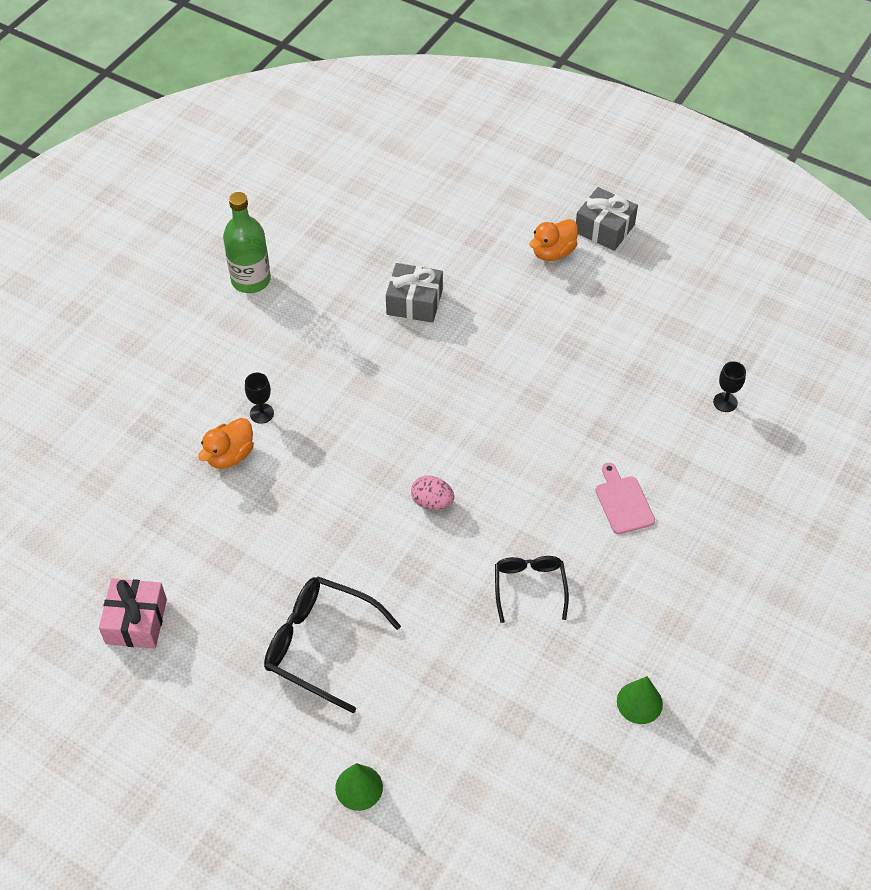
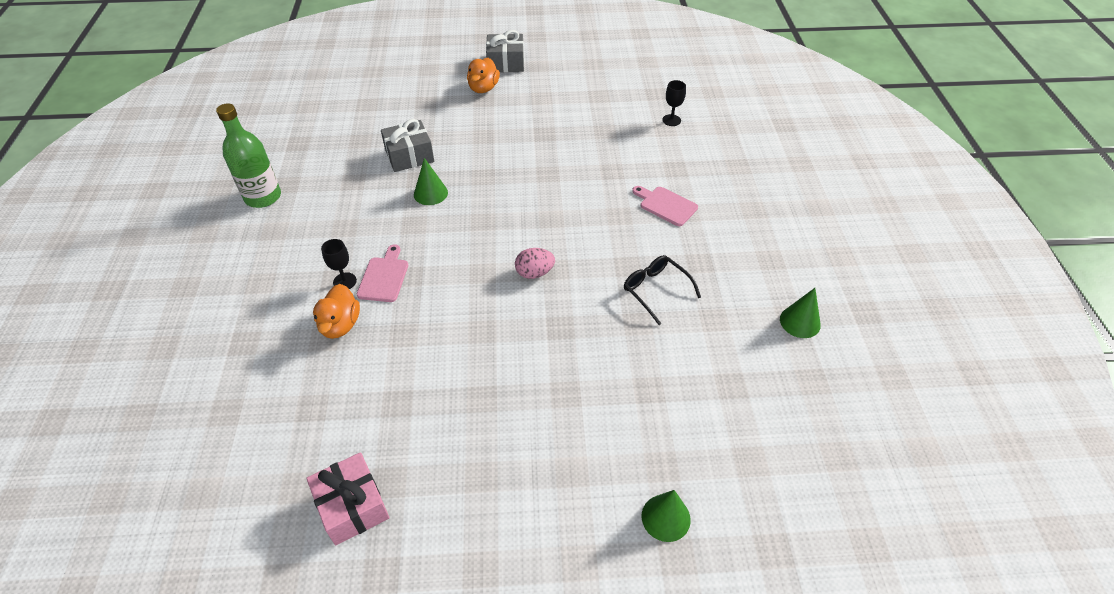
camera: 35 degrees left, 5 degrees down
black glasses [264,576,401,713] -> none
none -> pink cutting board [357,244,408,302]
none -> green cone [414,158,448,205]

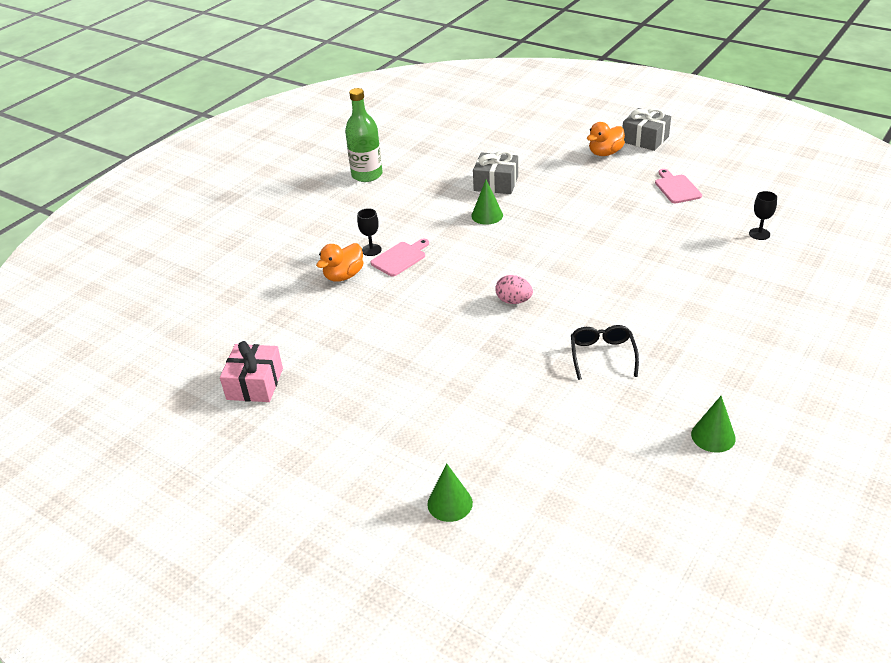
camera: 40 degrees right, 10 degrees down
pink cutting board [632,186,698,226] -> pink cutting board moved to [655,169,702,203]

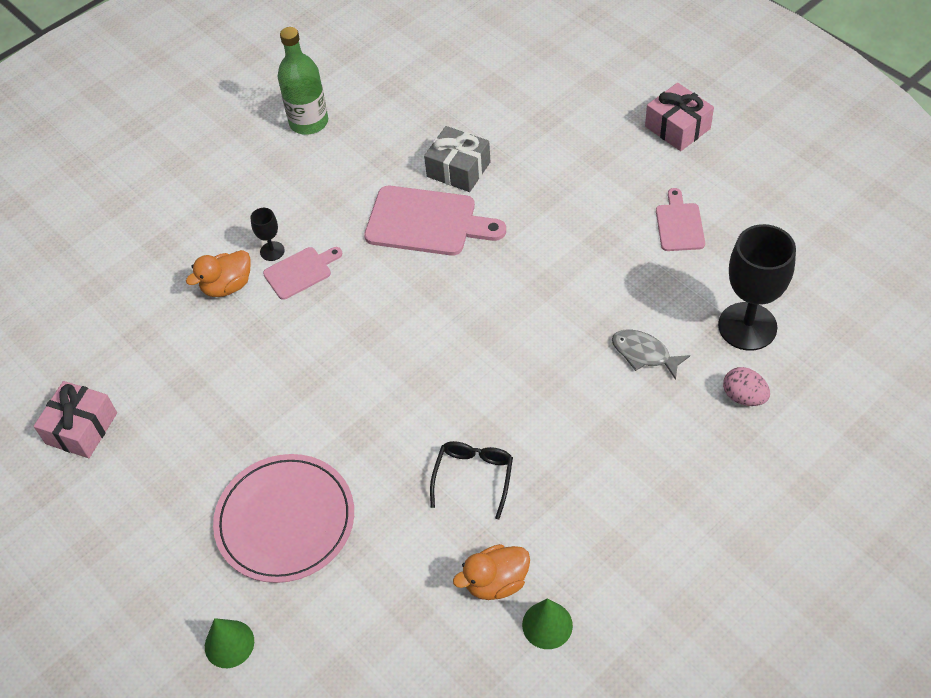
camera: 15 degrees right, 15 degrees up
green cone [471,180,503,225] -> pink cutting board [364,186,506,256]
pink egg [495,275,533,304] -> pink egg moved to [723,367,770,406]
orange duck [587,122,625,156] -> orange duck moved to [453,544,530,600]
grey gift [622,108,671,151] -> pink gift [645,83,714,151]
black goblet [749,191,777,240] -> black goblet [718,224,796,350], size x2.20
none -> pink plate [213,454,354,583]
none -> grey fish [612,330,690,380]

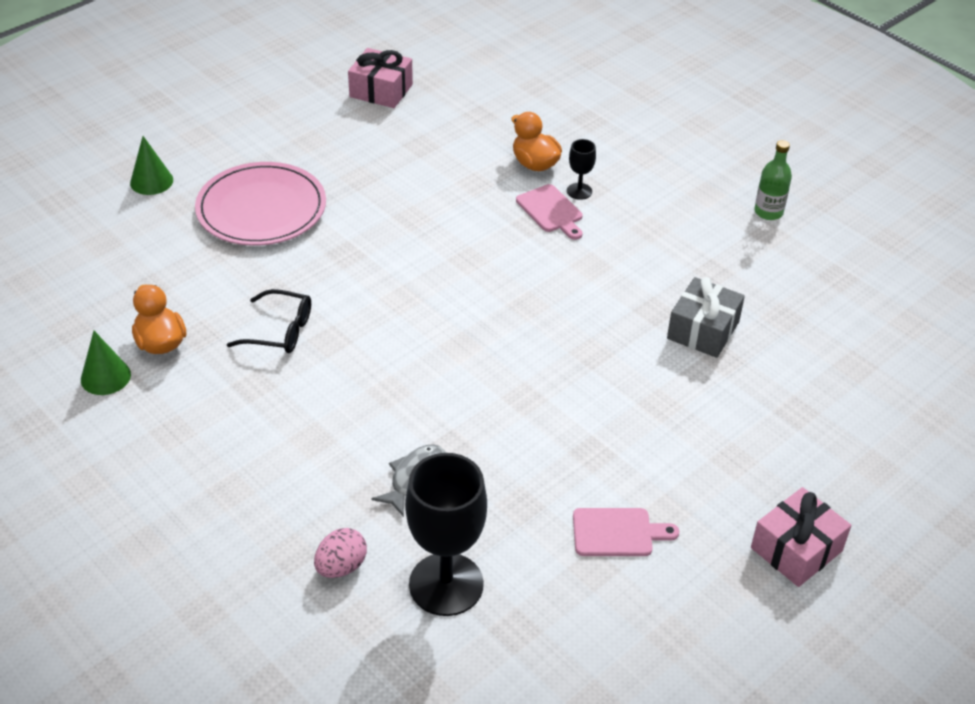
camera: 85 degrees right, 10 degrees down
green bottle [278,27,328,135] -> green bottle [754,140,792,220], size x0.64
pink cutting board [364,186,506,256] -> none

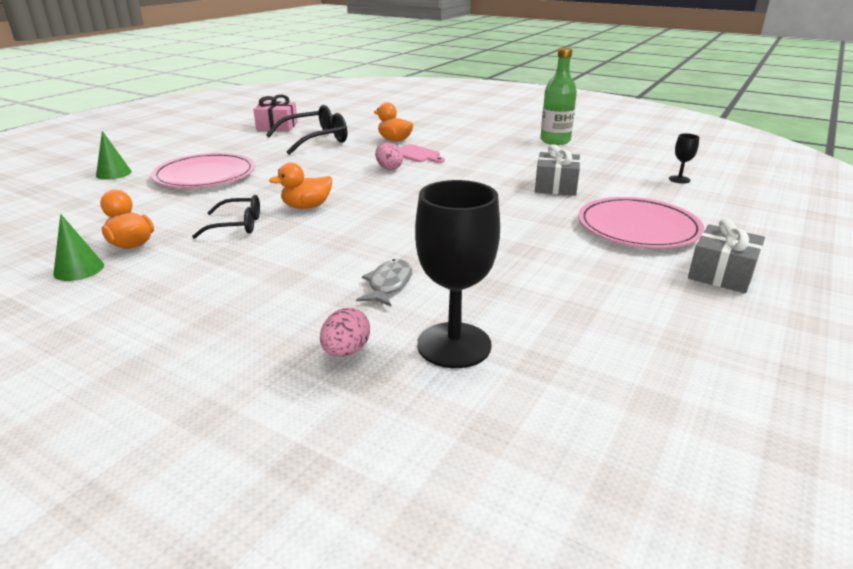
camera: 15 degrees left, 15 degrees down
black goblet [567,139,596,200] -> black goblet moved to [669,133,699,183]
pink cutting board [573,508,679,556] -> none
pink gift [751,487,851,587] -> grey gift [688,218,765,293]
green bottle [754,140,792,220] -> green bottle [540,48,577,145], size x1.56
none -> black glasses [266,105,347,155]
none -> orange duck [269,163,332,209]
none -> pink egg [375,143,403,170]
none -> pink plate [578,197,704,248]

